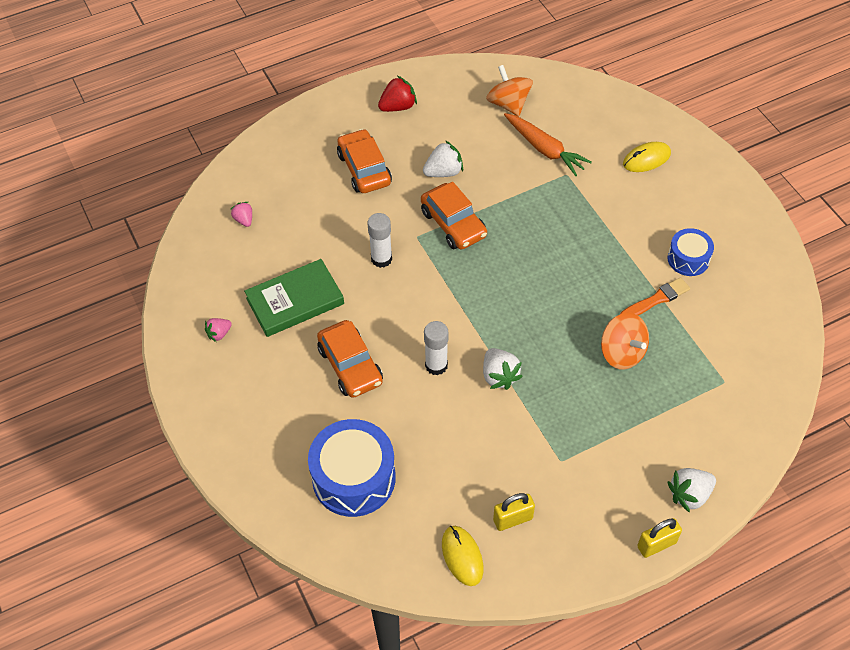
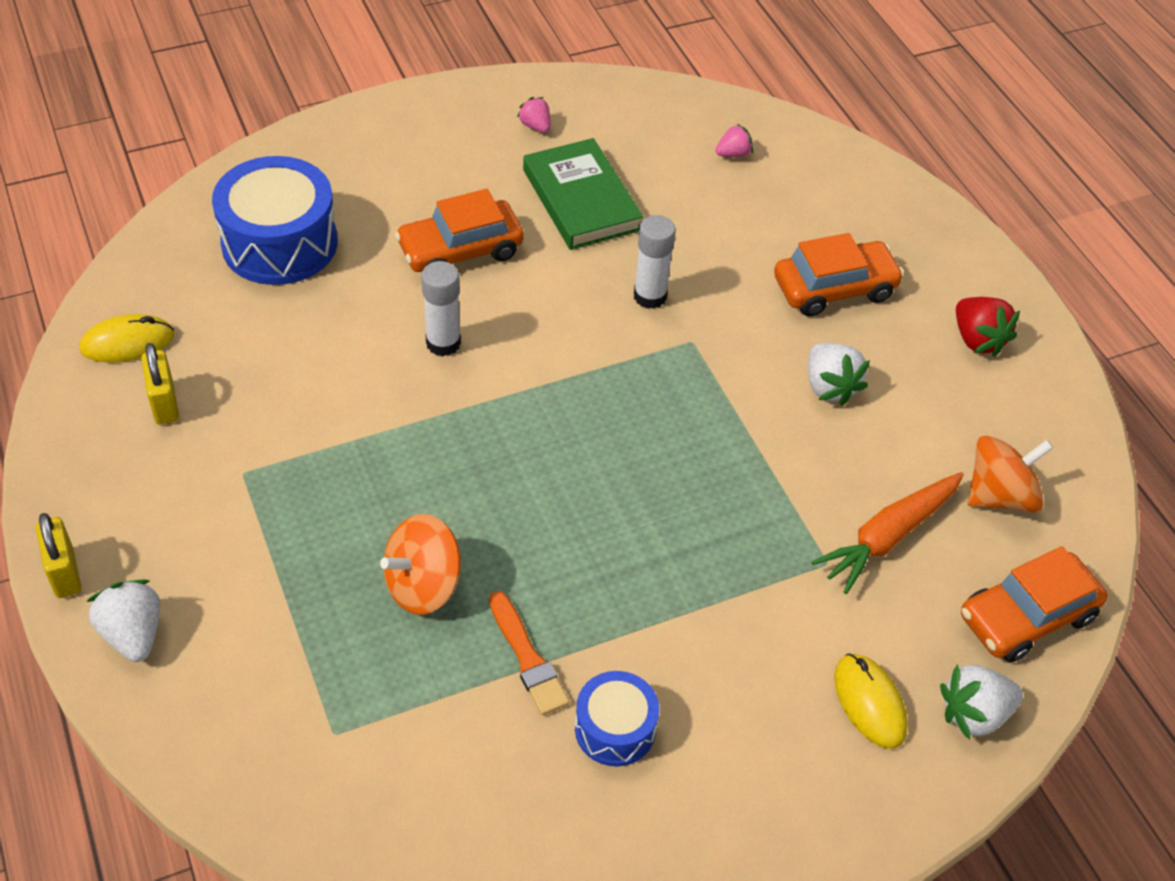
camera: 90 degrees right, 5 degrees down
orange car [421,182,487,250] -> orange car moved to [961,546,1108,663]
white strawberry [483,348,523,390] -> white strawberry moved to [940,665,1023,740]

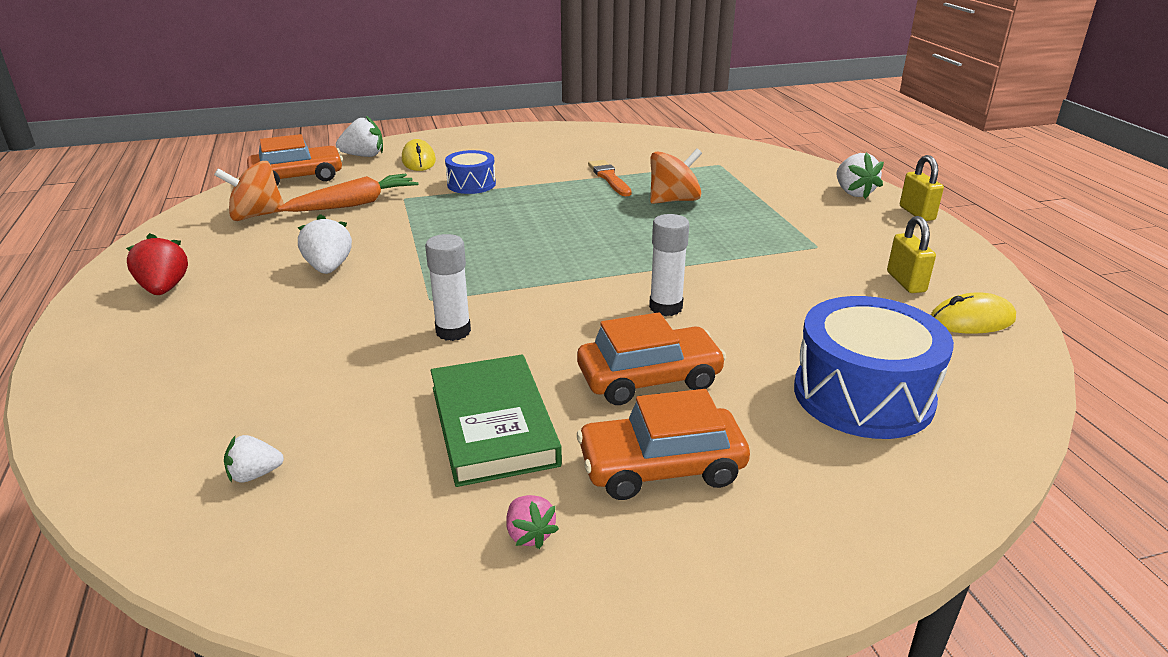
camera: 170 degrees left, 20 degrees down
blue drum [575,671,659,766] -> blue drum moved to [445,150,496,194]
pink strawberry [715,124,753,157] -> white strawberry [224,435,284,483]
orange car [774,233,904,317] -> orange car moved to [577,389,750,500]

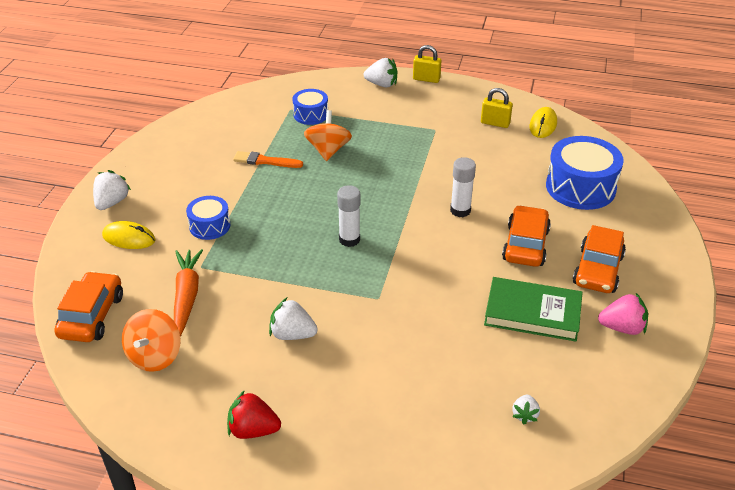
camera: 60 degrees left, 10 degrees up
white strawberry [336,116,383,157] -> white strawberry moved to [93,170,131,210]
white glue stick [425,234,471,341] -> white glue stick moved to [337,185,360,247]
pink strawberry [506,495,559,549] -> pink strawberry [598,293,648,335], size x1.63
none -> blue drum [292,89,328,125]

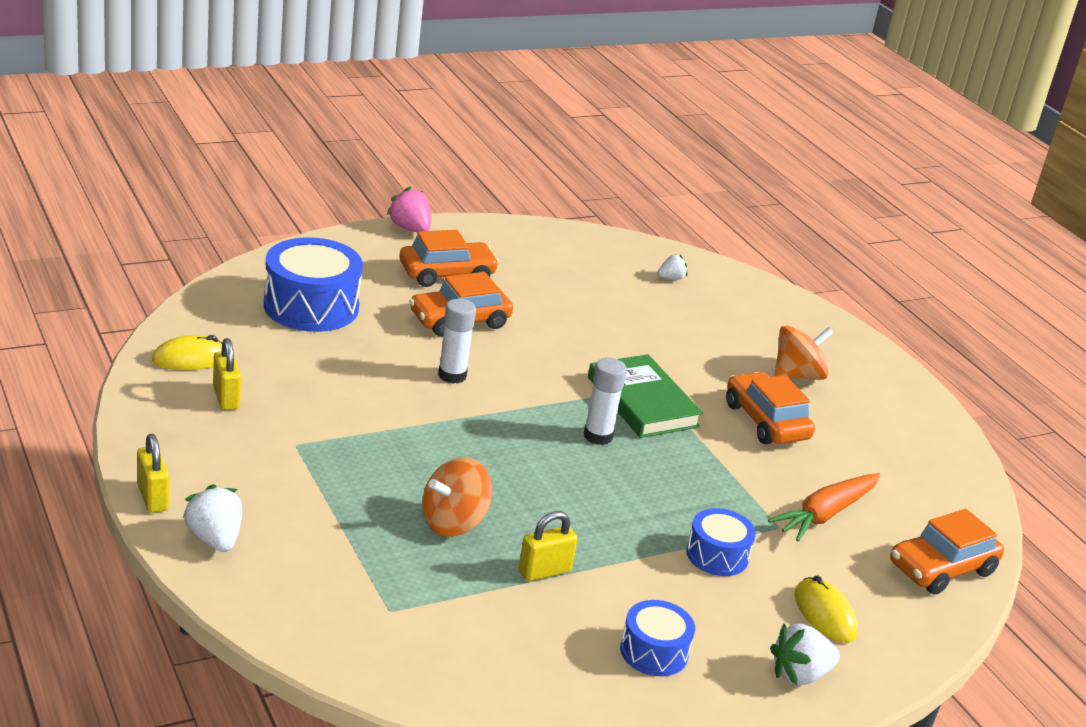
camera: 135 degrees left, 10 degrees down
orange spinning top [122,309,181,372] -> orange spinning top moved to [774,326,833,380]
red strawberry [227,390,281,439] -> none
orange brush [233,151,303,168] -> yellow padlock [519,511,578,581]
white strawberry [269,298,318,340] -> orange car [726,372,815,444]
blue drum [292,89,328,125] -> blue drum moved to [620,600,695,676]
green book [484,277,583,342] -> green book moved to [588,354,703,438]
pink strawberry [598,293,648,335] -> pink strawberry moved to [387,187,431,232]

